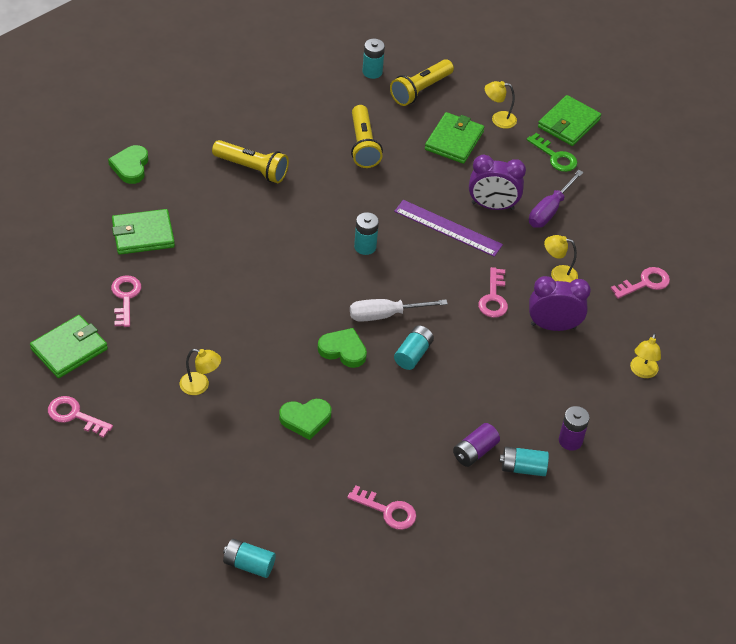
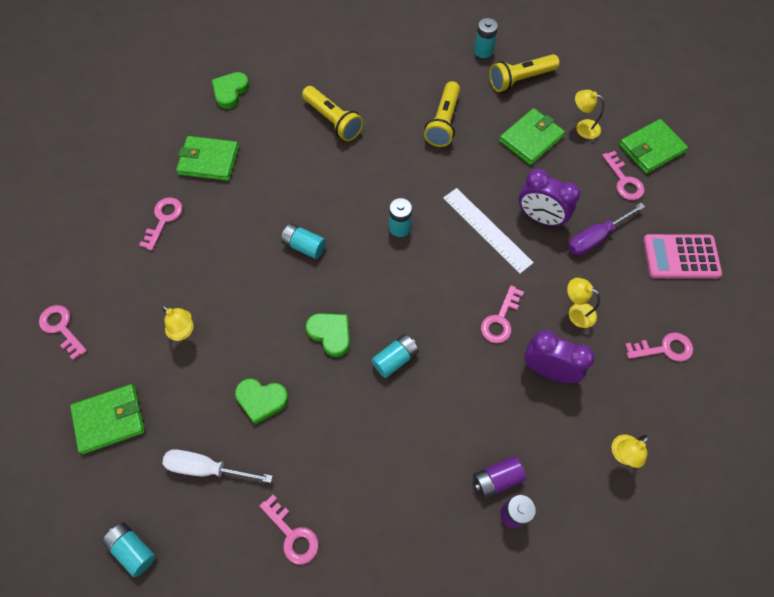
camera: 25 degrees right, 15 degrees up
green wallet [30,315,108,378] -> green wallet moved to [70,384,145,454]
white screwdriver [350,299,448,322] -> white screwdriver moved to [162,449,273,483]
purple ruler [394,200,503,257] -> white ruler [443,188,534,273]
purple battery [453,423,500,467] -> purple battery moved to [473,456,526,499]
turquoise battery [499,446,549,476] -> turquoise battery moved to [281,223,326,259]
green key [527,133,578,172] -> pink key [602,151,644,200]
none -> pink calculator [643,234,722,279]

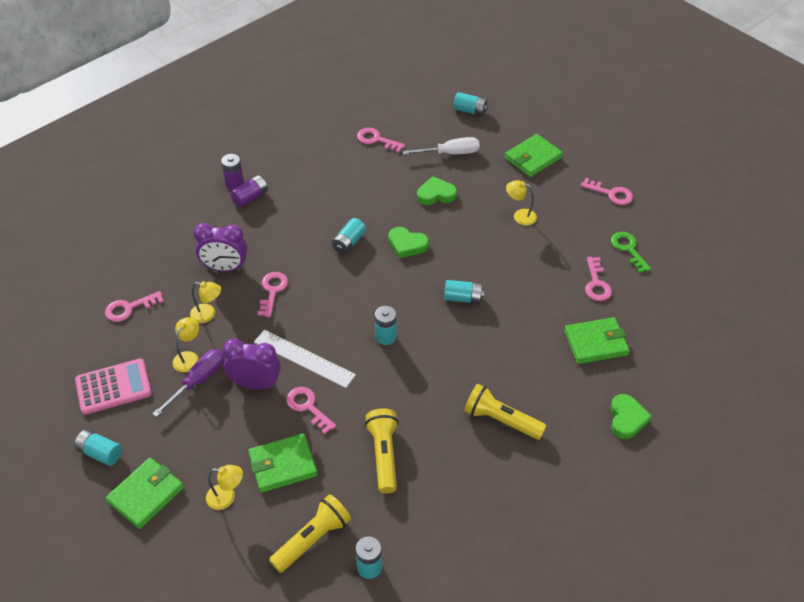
camera: 160 degrees right, 15 degrees down
green wallet [499,108,565,165] -> green wallet turned 45 degrees clockwise [248,433,317,493]
pink key [602,151,644,200] -> pink key moved to [286,387,336,434]
yellow lamp [612,434,649,468] -> yellow lamp moved to [173,317,199,372]
none -> turquoise battery [74,429,122,466]
none -> green key [611,232,651,273]

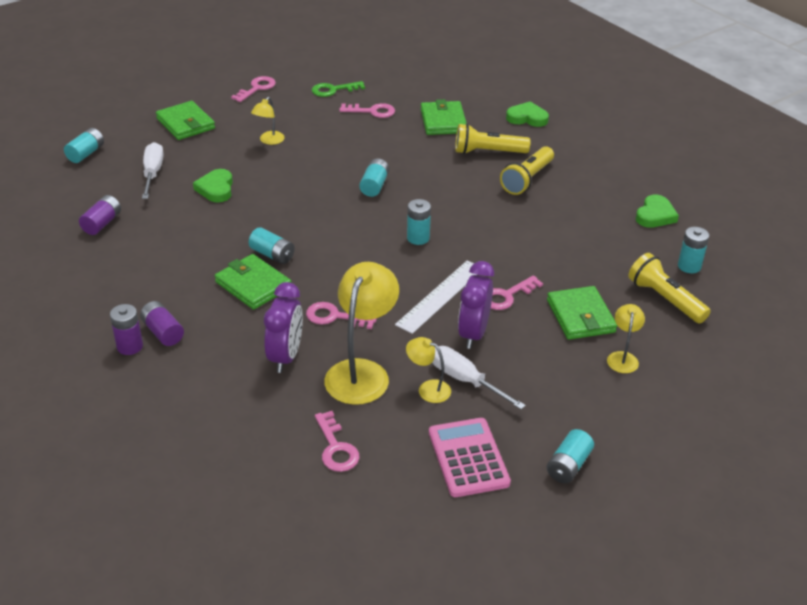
camera: 85 degrees left, 10 degrees down
green wallet [106,458,184,529] -> green wallet moved to [215,254,291,310]
purple screwdriver [152,349,224,417] -> white screwdriver [432,346,526,409]
yellow lamp [190,281,221,323] -> yellow lamp [324,262,399,405], size x1.99
pink key [357,128,405,152] -> purple battery [79,195,121,235]
yellow flashlight [365,408,399,494] -> yellow flashlight moved to [455,124,531,154]
green heart [388,227,429,258] -> green heart moved to [636,195,679,228]

